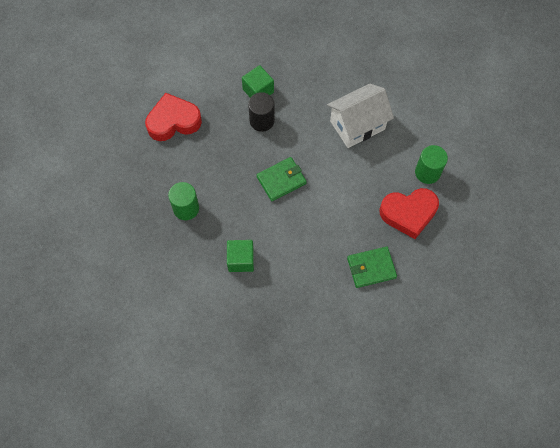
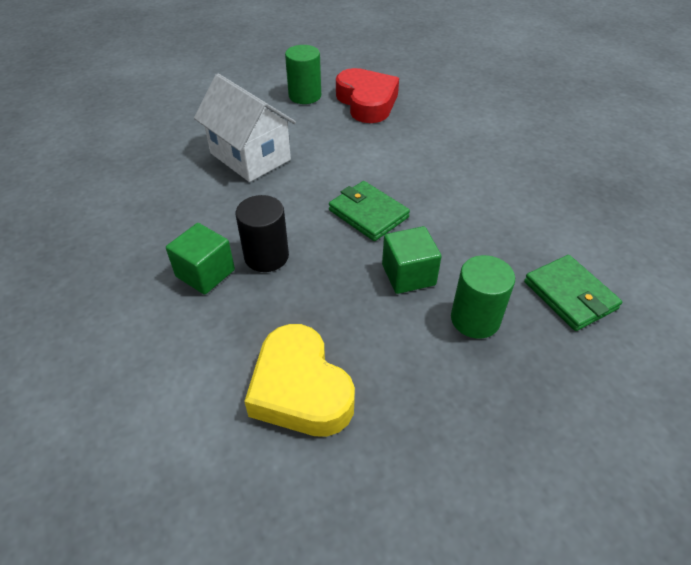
camera: 105 degrees left, 20 degrees down
red heart [145,93,202,141] -> yellow heart [244,324,355,437]
green cube [227,240,254,272] -> green cube moved to [382,226,442,294]
green wallet [347,246,397,288] -> green wallet moved to [524,255,622,331]

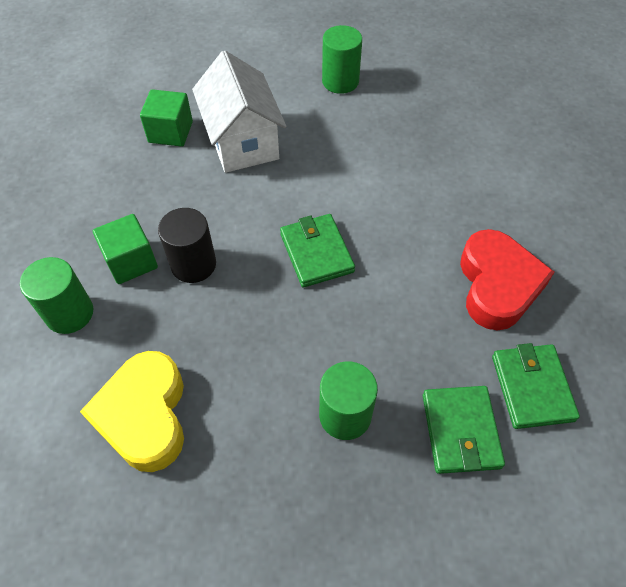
camera: 25 degrees right, 10 degrees up
red heart [336,68,399,123] -> red heart moved to [460,229,554,331]
green cube [382,226,442,294] -> green cube moved to [140,89,193,147]
none -> green cylinder [20,257,93,334]
none -> green wallet [492,343,580,429]

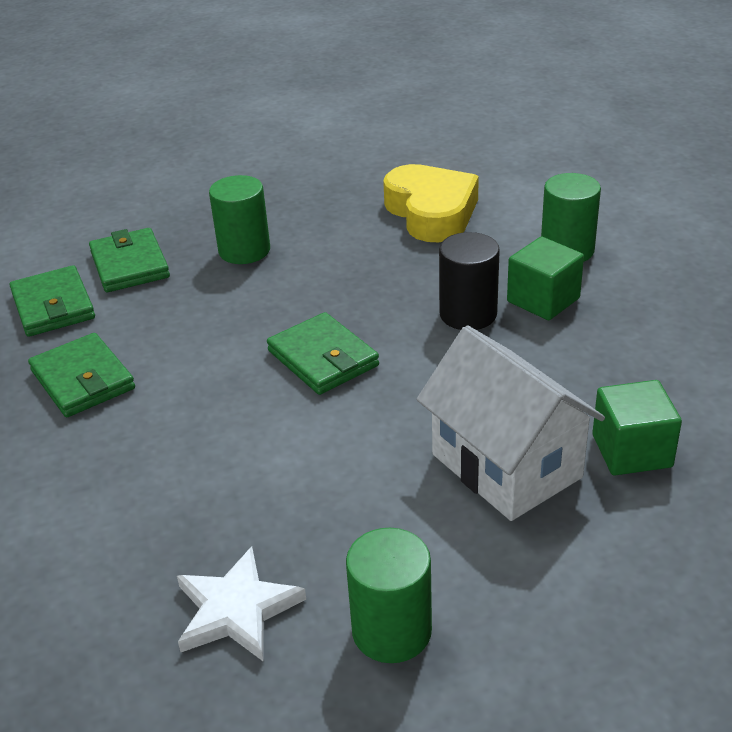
camera: 165 degrees right, 20 degrees down
red heart [460,229,554,331] -> green wallet [28,333,135,417]
none -> white star [177,546,306,661]

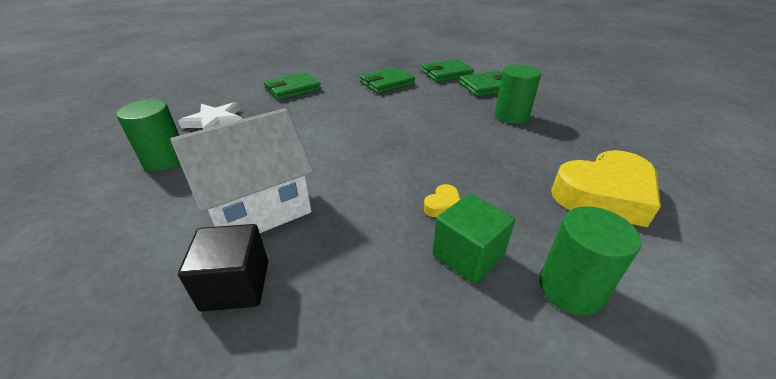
camera: 90 degrees right, 0 degrees up
green wallet [267,312,379,395] -> green wallet moved to [264,72,321,100]
black cylinder [439,232,500,330] -> yellow heart [424,184,460,217]
green cube [592,380,682,475] -> black cube [178,224,268,312]

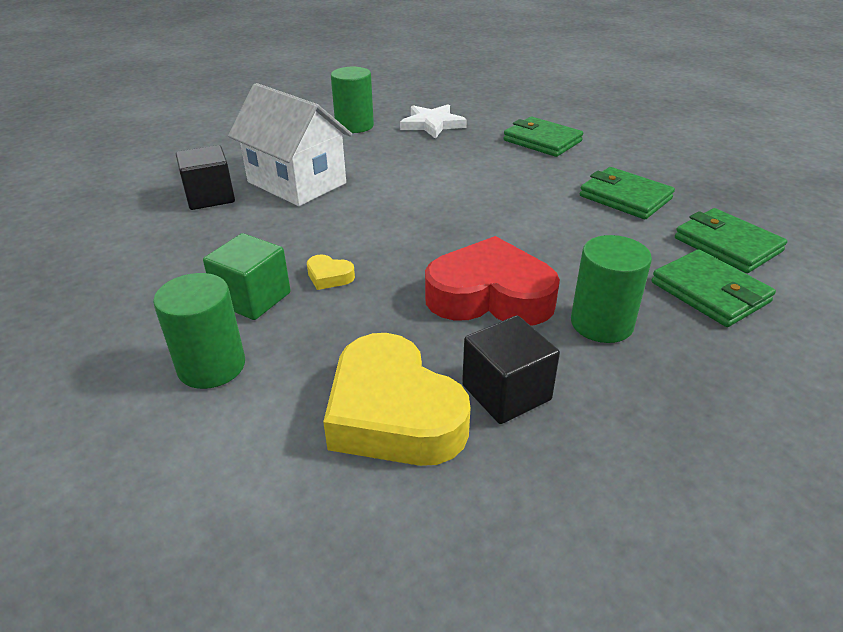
camera: 75 degrees right, 0 degrees up
none -> red heart [425,236,560,326]
none -> black cube [462,315,560,424]

